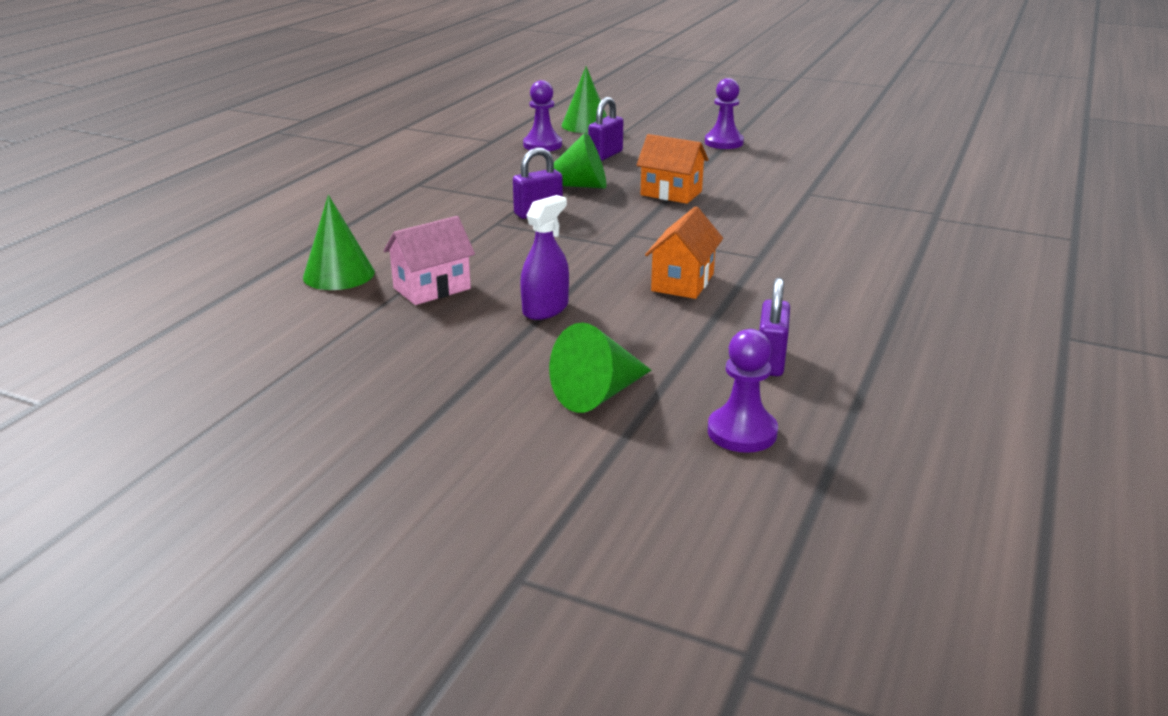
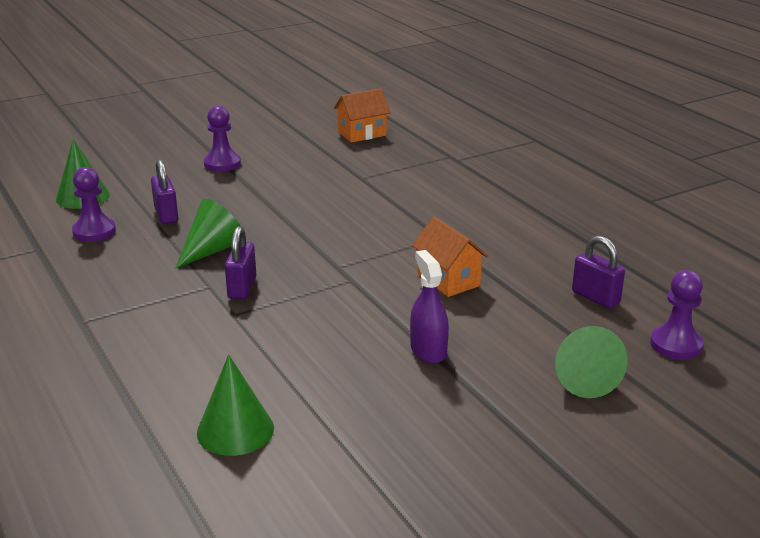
camera: 55 degrees left, 0 degrees up
pink house [383,216,475,305] -> none
orange house [636,134,709,204] -> orange house moved to [334,88,391,143]

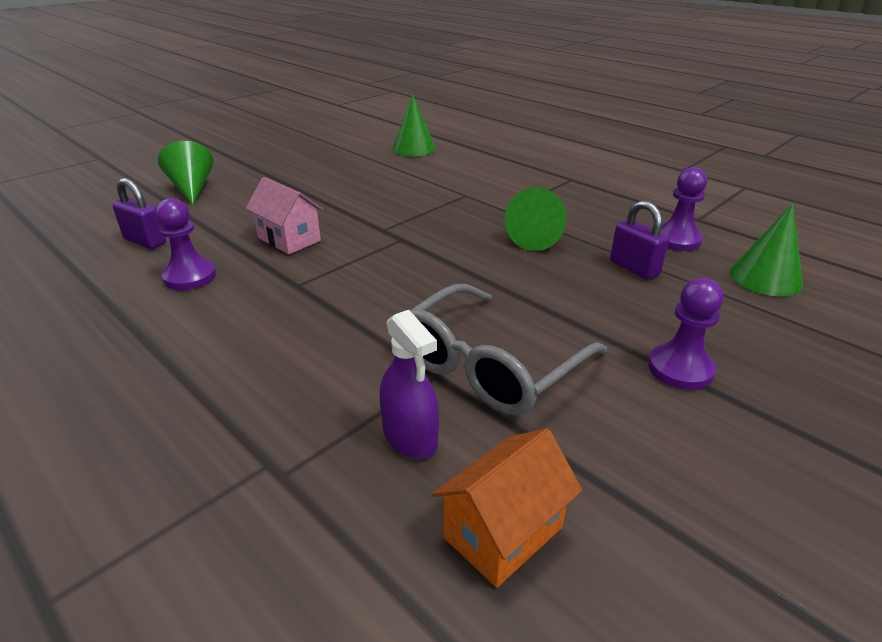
camera: 165 degrees right, 5 degrees up
purple padlock [225,226,256,299] -> none
purple spray bottle [410,250,449,364] -> purple spray bottle moved to [380,310,439,459]
orange house [412,217,488,297] -> pink house [246,177,323,254]
purple pawn [650,270,703,360] -> purple pawn moved to [155,198,216,290]
none -> grey glasses [410,284,607,416]

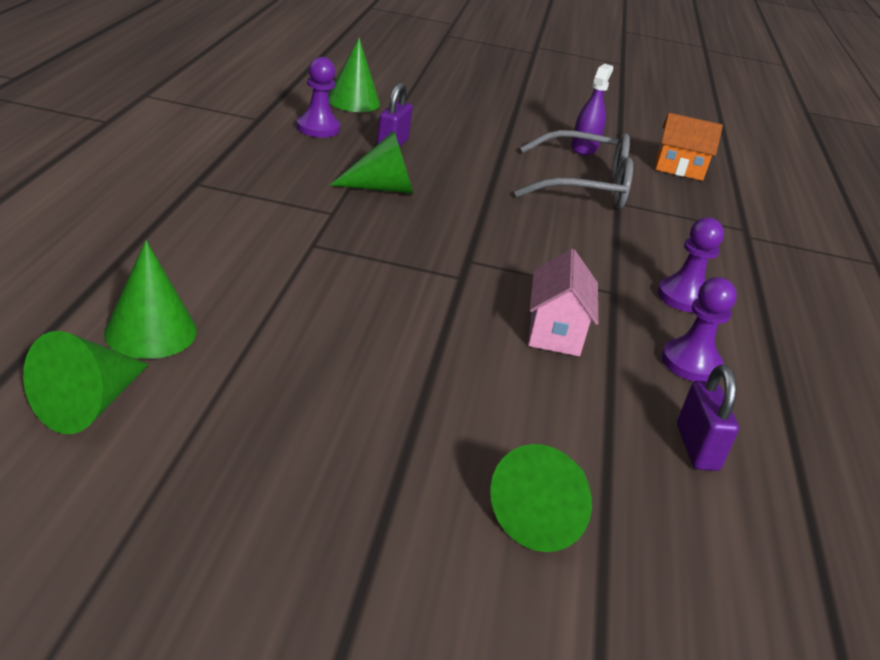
camera: 130 degrees left, 0 degrees up
purple spray bottle [380,310,439,459] -> purple spray bottle moved to [571,64,613,155]
purple pawn [648,278,724,390] -> purple pawn moved to [657,217,724,313]
none -> green cone [23,331,149,434]

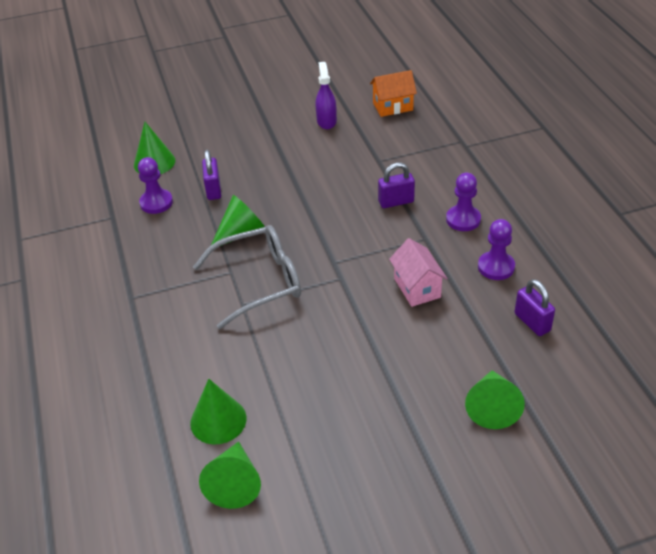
camera: 20 degrees left, 10 degrees up
grey glasses [515,130,633,209] -> grey glasses moved to [193,225,301,329]
none -> purple padlock [378,162,415,208]

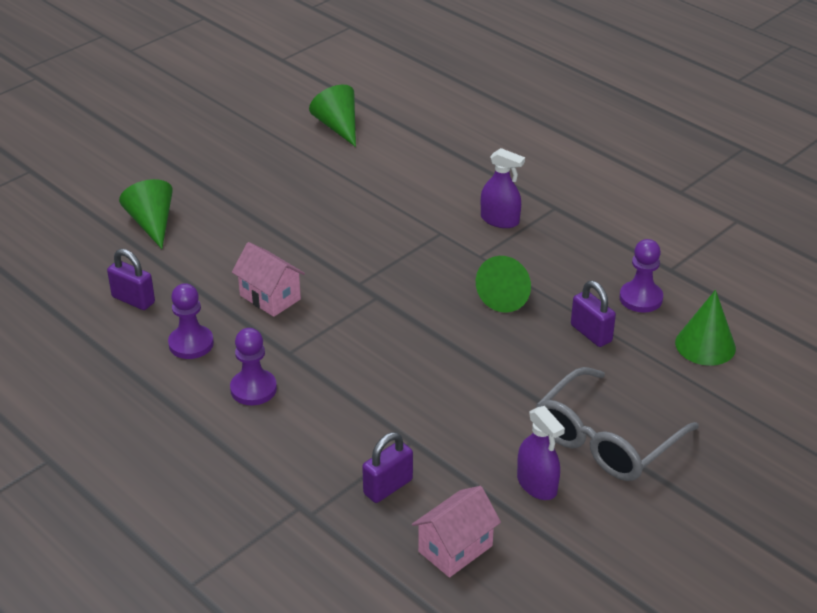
camera: 150 degrees right, 5 degrees down
green cone [190,379,247,445] -> none
grey glasses [193,225,301,329] -> grey glasses moved to [536,367,699,481]
orange house [370,70,417,117] -> pink house [412,486,501,578]
purple padlock [378,162,415,208] -> purple padlock moved to [362,432,413,503]
none -> purple spray bottle [481,148,525,228]

